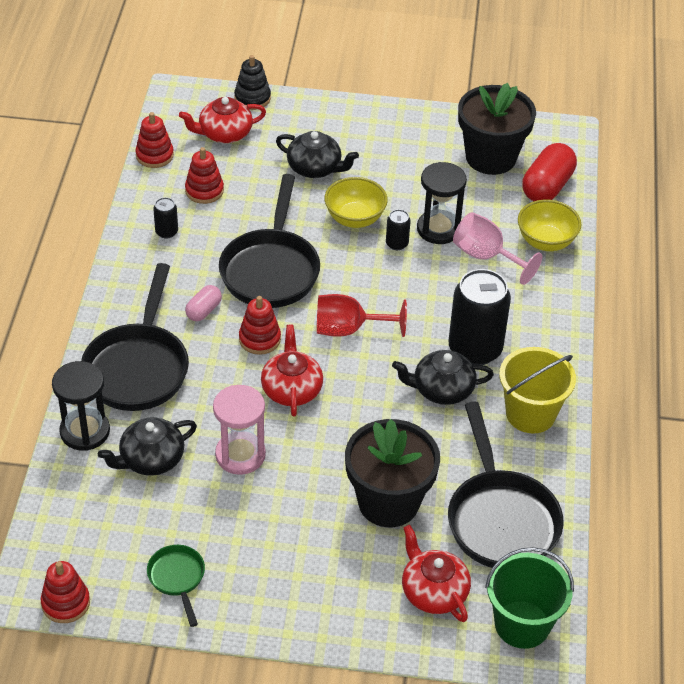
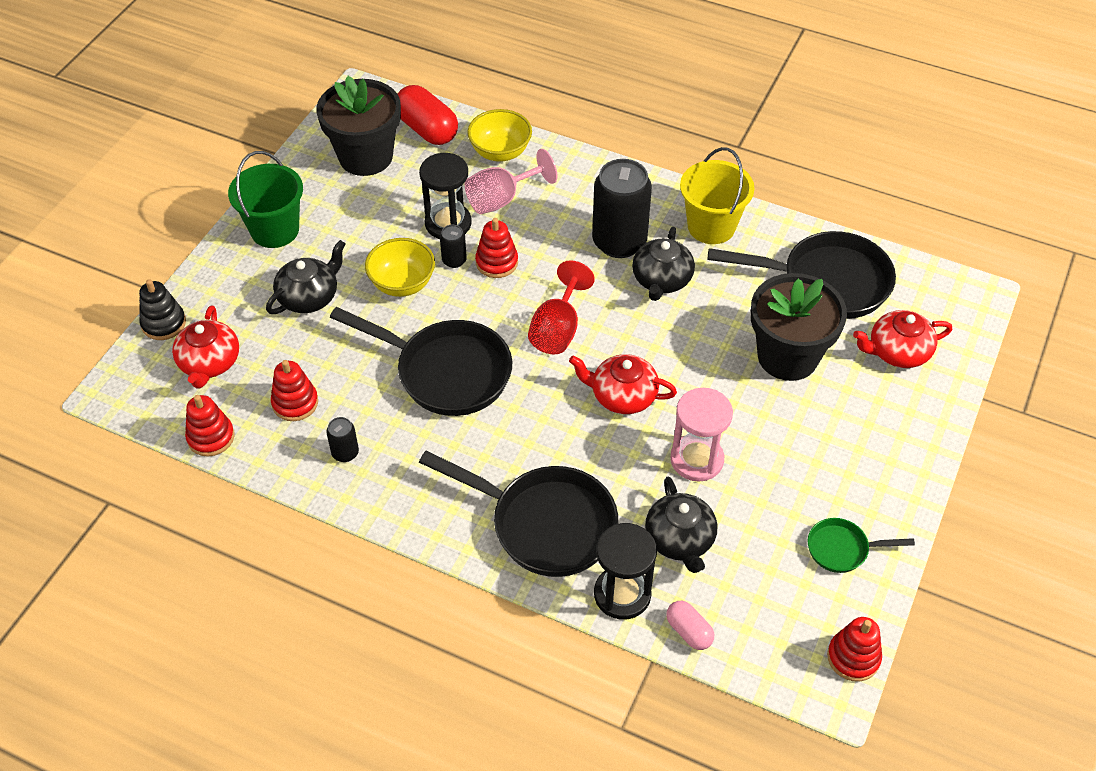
camera: 70 degrees left, 5 degrees up
pink capsule [185,285,222,321] -> pink capsule moved to [666,601,714,650]
red stacking toy [239,296,281,355] -> red stacking toy moved to [475,218,518,278]
green bucket [485,547,574,649] -> green bucket moved to [228,151,303,248]

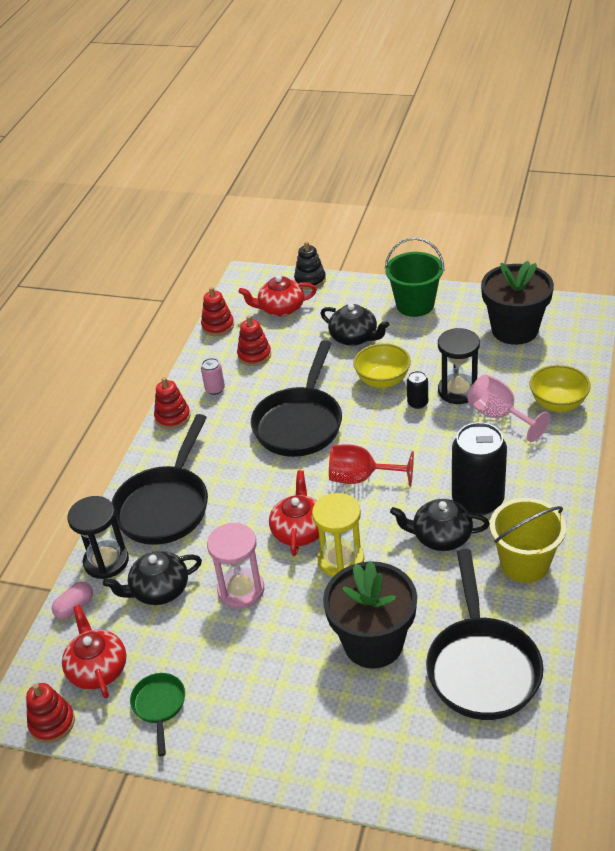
camera: 85 degrees right, 10 degrees down
black can [326,417,359,462] -> pink can [201,358,225,395]
red capsule [398,85,458,145] -> none
red stacking toy [475,218,518,278] -> red stacking toy moved to [154,377,191,429]
red teapot [853,310,952,368] -> red teapot moved to [62,605,126,698]
none -> yellow hourglass [312,493,364,577]

